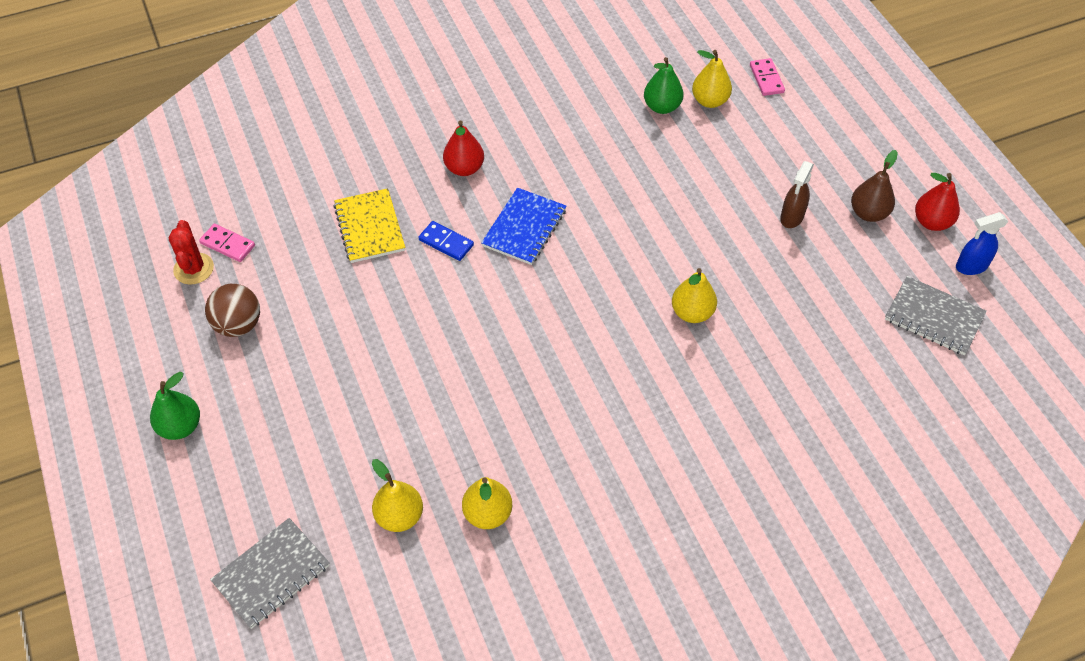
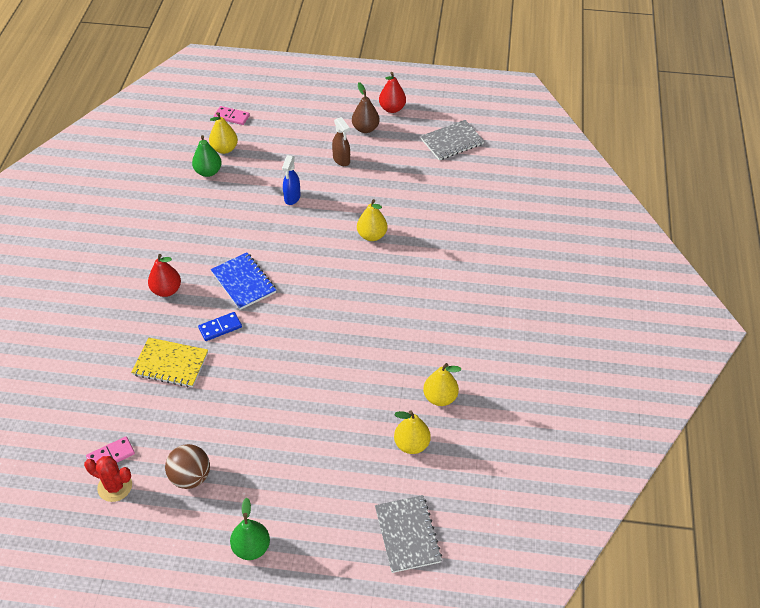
camera: 60 degrees left, 5 degrees down
blue spray bottle [956,212,1008,275] -> blue spray bottle moved to [282,155,301,205]

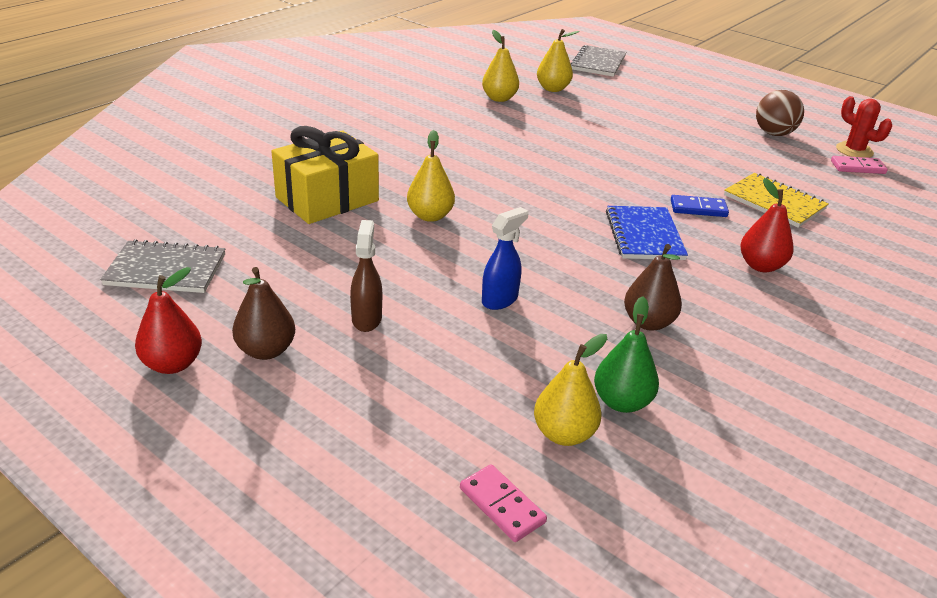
camera: 150 degrees left, 15 degrees down
green pear [230,498,270,560] -> none
none -> yellow gift [271,126,379,224]
none -> brown pear [624,244,682,331]

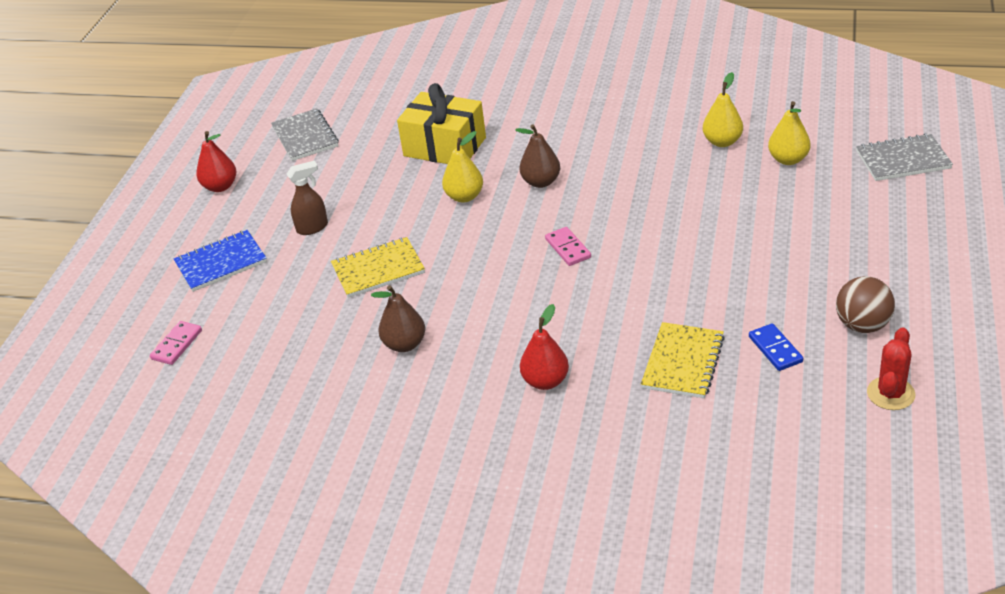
camera: 70 degrees right, 5 degrees up
brown pear [232,267,295,360] -> brown pear moved to [515,124,560,188]
blue spray bottle [482,207,528,310] -> yellow notebook [331,237,425,298]
yellow pear [534,334,607,446] -> none
green pear [594,296,659,413] -> none
blue notebook [606,206,688,260] -> blue notebook moved to [174,230,267,292]
blue domino [671,195,729,217] -> blue domino moved to [749,323,803,371]
pink domino [831,156,888,174] -> pink domino moved to [545,227,591,266]

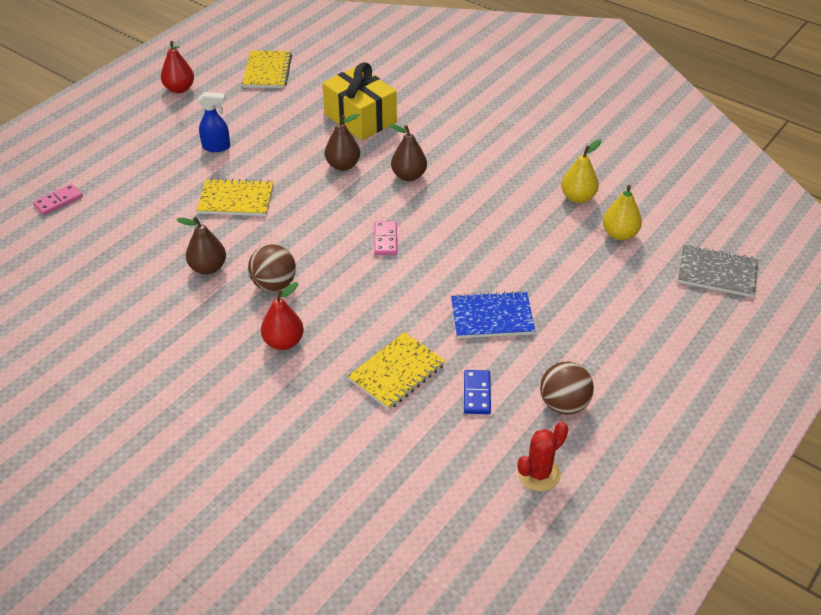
camera: 20 degrees right, 5 degrees up
blue notebook [174,230,267,292] -> blue notebook moved to [451,291,535,338]
grey notebook [271,108,339,161] -> yellow notebook [242,51,292,88]
brown spray bottle [287,161,328,235] -> blue spray bottle [198,92,230,152]
yellow pear [442,131,483,203] -> brown pear [325,114,360,171]
none -> brown ball [248,244,296,292]

